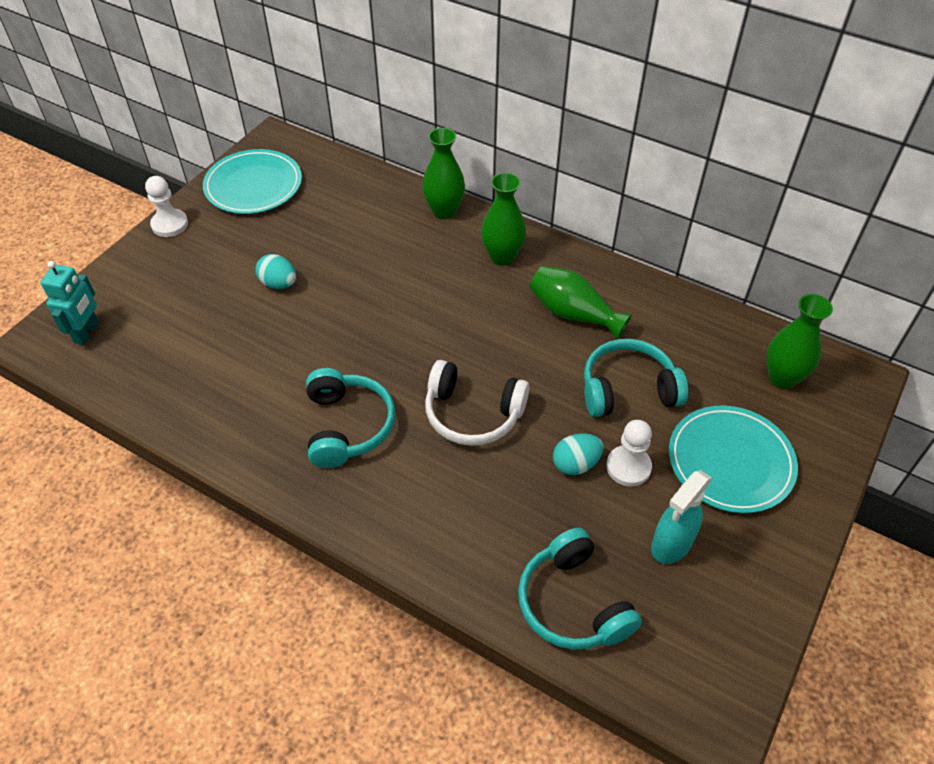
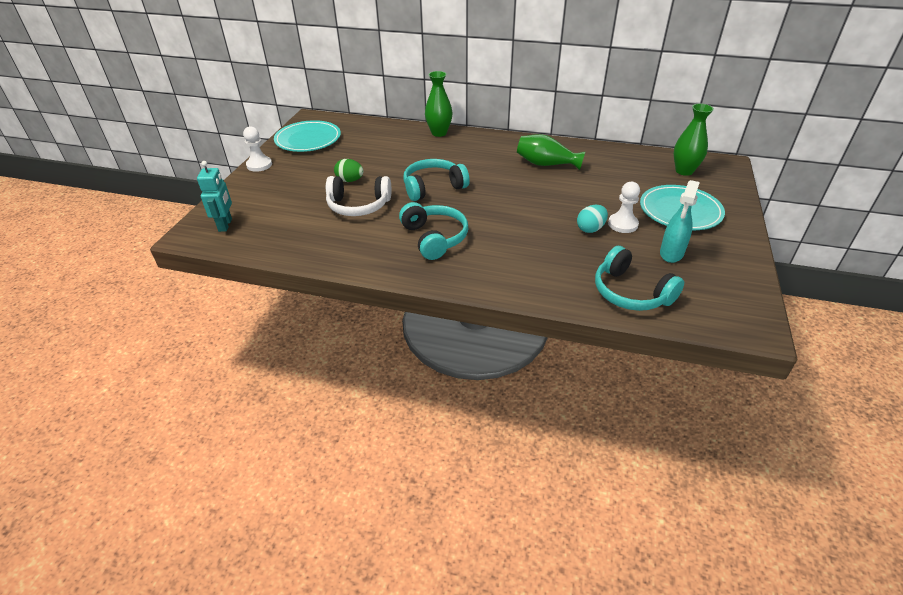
camera: 15 degrees left, 10 degrees down
turquoise egg [255,254,296,289] -> green egg [334,159,364,182]
white headphones [425,360,529,446] -> white headphones moved to [326,176,391,216]
green vase [481,173,526,266] -> none
turquoise headphones [584,339,688,417] -> turquoise headphones moved to [403,159,470,201]

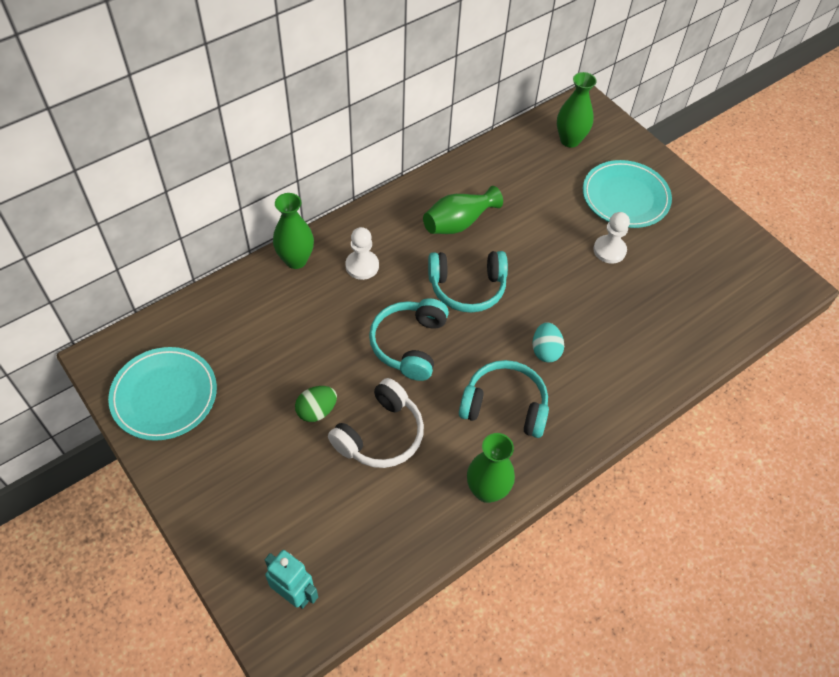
camera: 55 degrees left, 15 degrees up
white pawn [243,126,272,172] -> white pawn moved to [345,227,379,280]
turquoise egg [577,205,608,233] -> turquoise egg moved to [532,322,564,362]
turquoise headphones [595,246,684,311] -> turquoise headphones moved to [428,251,508,313]
turquoise spray bottle [660,180,700,263] -> none
none -> green vase [467,433,515,503]

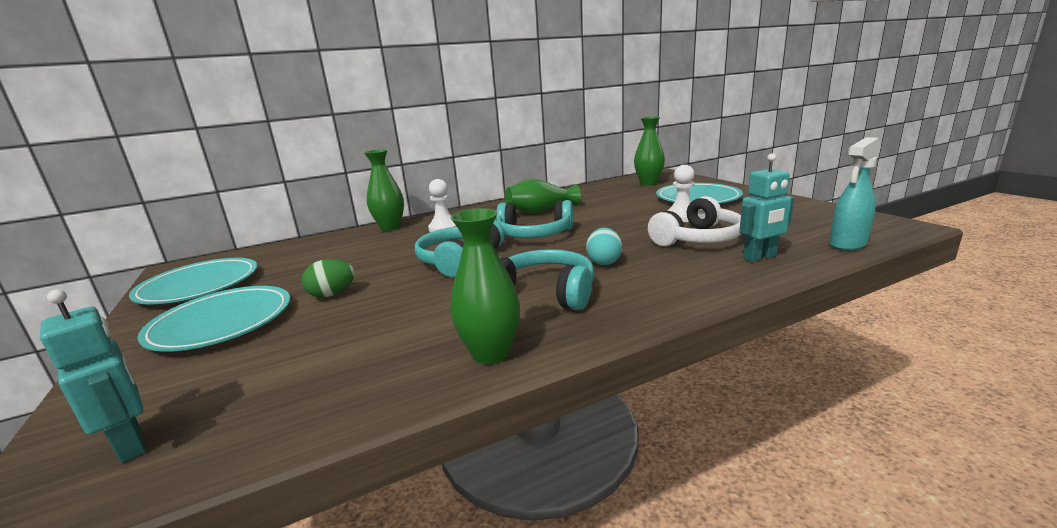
camera: 15 degrees right, 35 degrees down
white headphones [328,378,424,468] -> white headphones moved to [648,196,741,246]
none -> turquoise plate [138,286,290,352]
none -> turquoise robot [739,153,794,262]
none -> turquoise spray bottle [830,137,881,251]

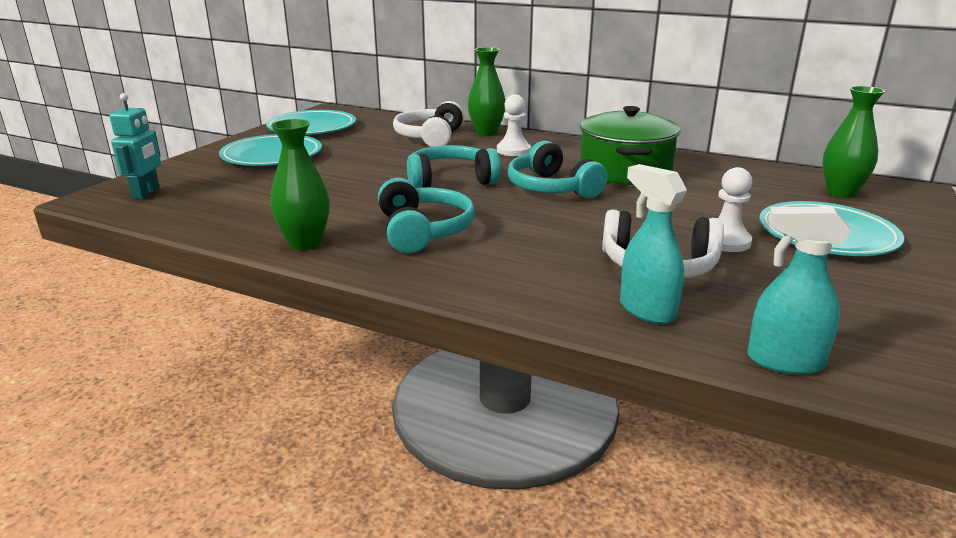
camera: 50 degrees right, 5 degrees up
green egg [302,259,355,298] -> none
green vase [505,179,581,214] -> green pot [580,106,681,185]
turquoise egg [586,227,622,265] -> none
turquoise robot [739,153,794,262] -> turquoise spray bottle [620,164,687,324]
none -> white headphones [393,101,464,147]

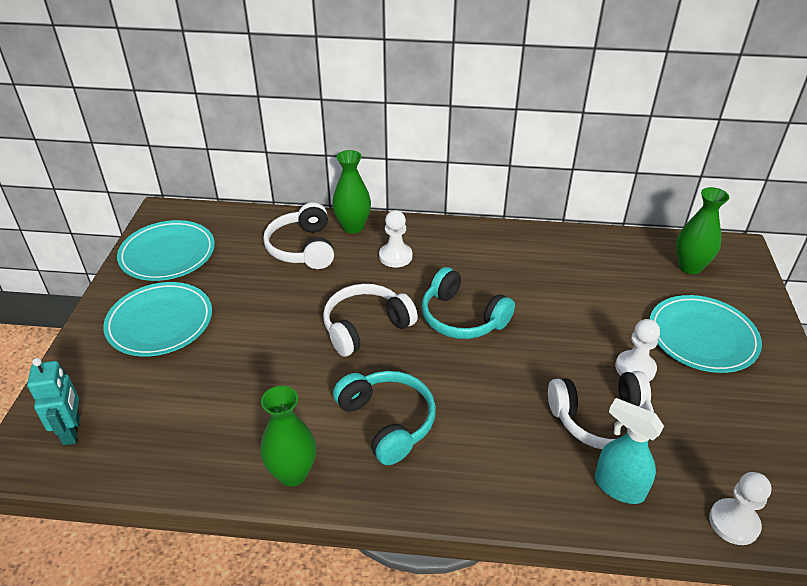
camera: 20 degrees left, 15 degrees up
turquoise headphones [407,145,501,188] -> white headphones [323,284,418,357]
green pot [580,106,681,185] -> none
turquoise spray bottle [747,206,851,375] -> white pawn [709,472,771,545]

